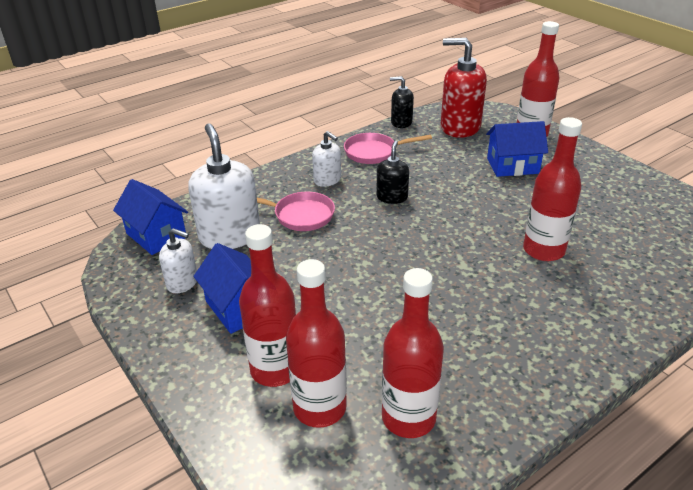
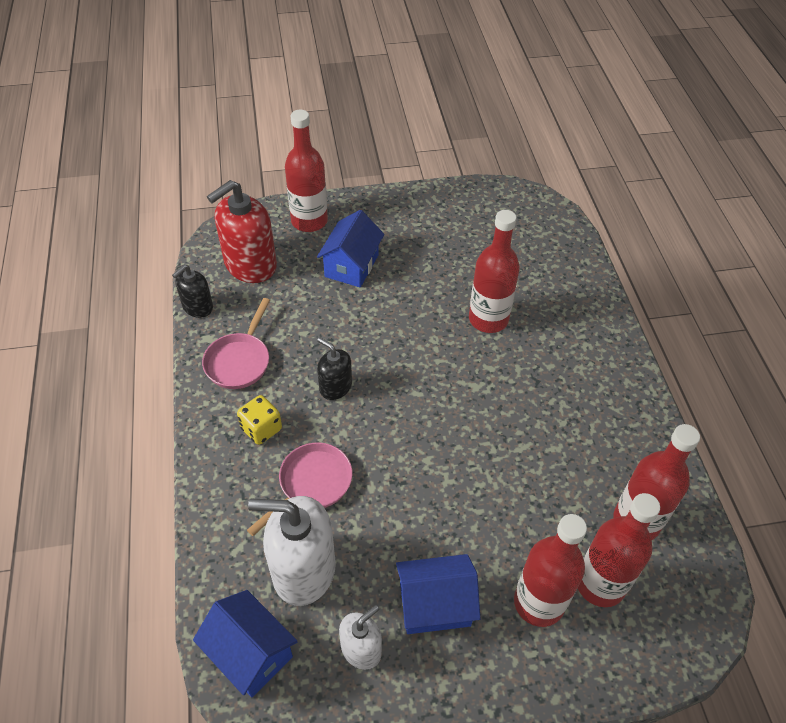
camera: 65 degrees left, 15 degrees up
blue house [113,179,188,255] -> blue house turned 60 degrees clockwise [193,590,298,697]
white soap dispenser [312,131,341,187] -> yellow dice [237,395,282,445]

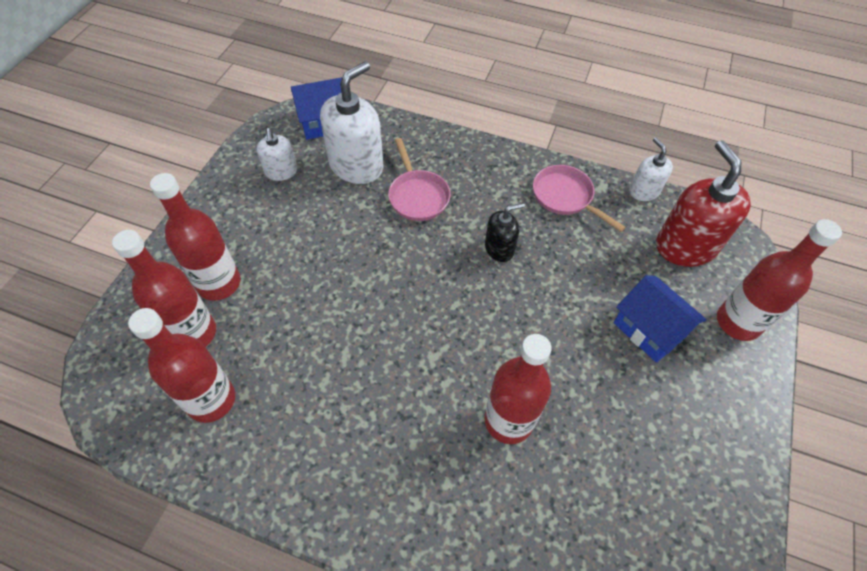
camera: 120 degrees right, 5 degrees up
black soap dispenser [172,264,213,318] -> white soap dispenser [629,137,673,201]
yellow dice [237,395,282,445] -> none
blue house [396,554,481,634] -> none

